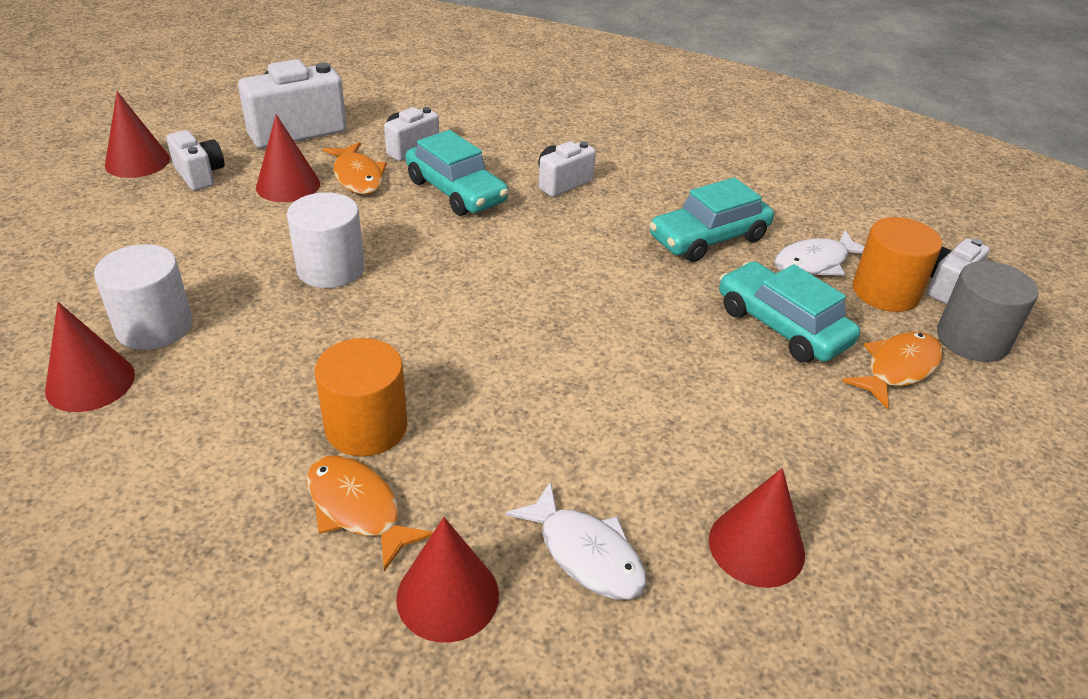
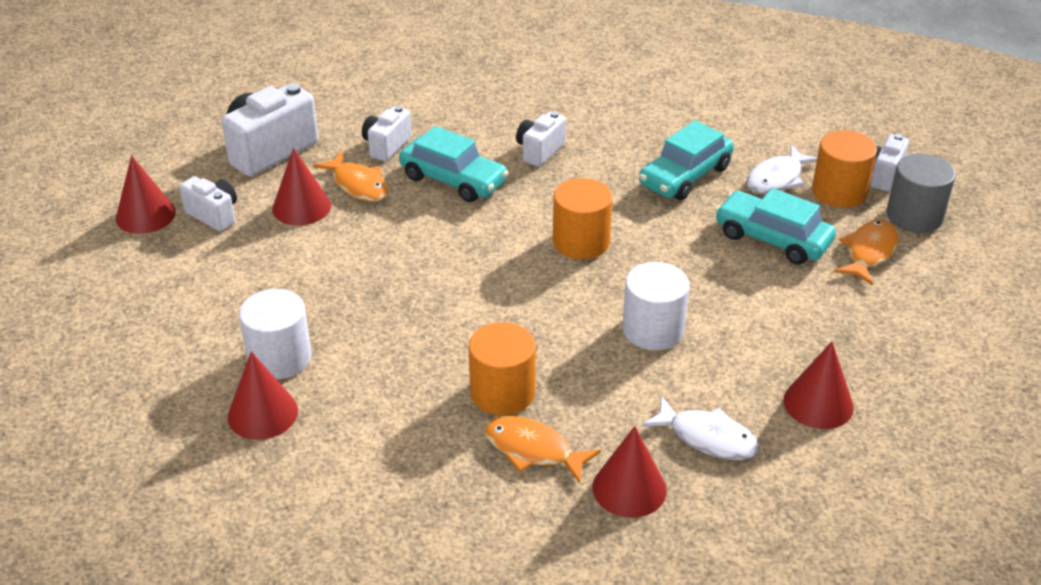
camera: 15 degrees left, 0 degrees up
white cylinder [287,192,365,288] -> white cylinder moved to [622,262,689,350]
none -> orange cylinder [553,178,613,259]

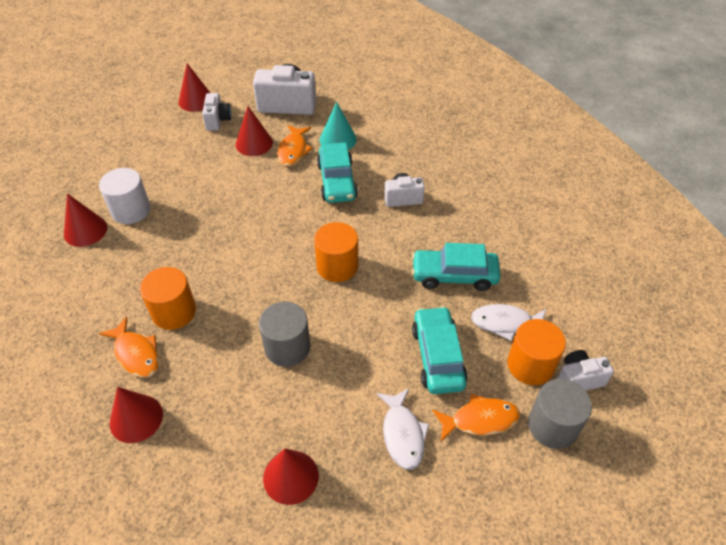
camera: 50 degrees right, 10 degrees up
white camera [362,106,412,161] -> turquoise cone [319,102,357,150]
orange fish [484,416,601,484] -> orange fish turned 150 degrees clockwise [99,316,159,378]
white cylinder [622,262,689,350] -> grey cylinder [259,302,310,367]
white fish [642,396,760,460] -> white fish moved to [377,388,429,470]

